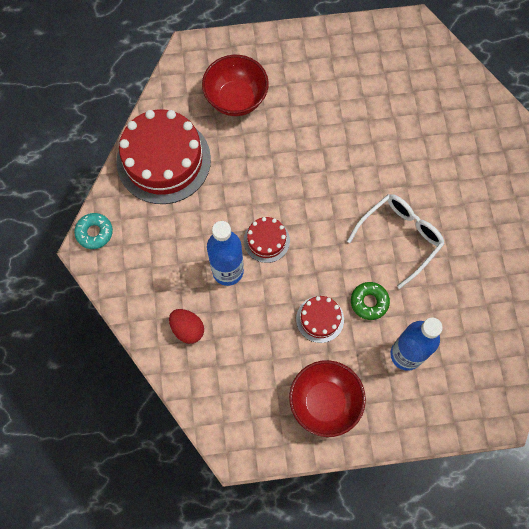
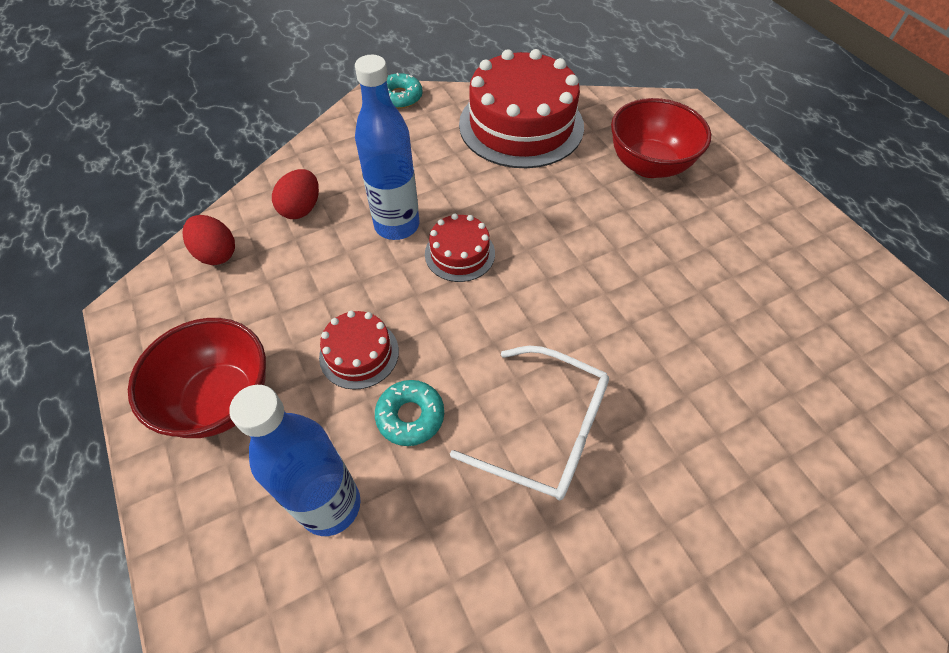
camera: 70 degrees right, 15 degrees down
green donut [351,282,390,320] -> turquoise donut [375,380,444,446]
none -> red egg [182,215,235,265]

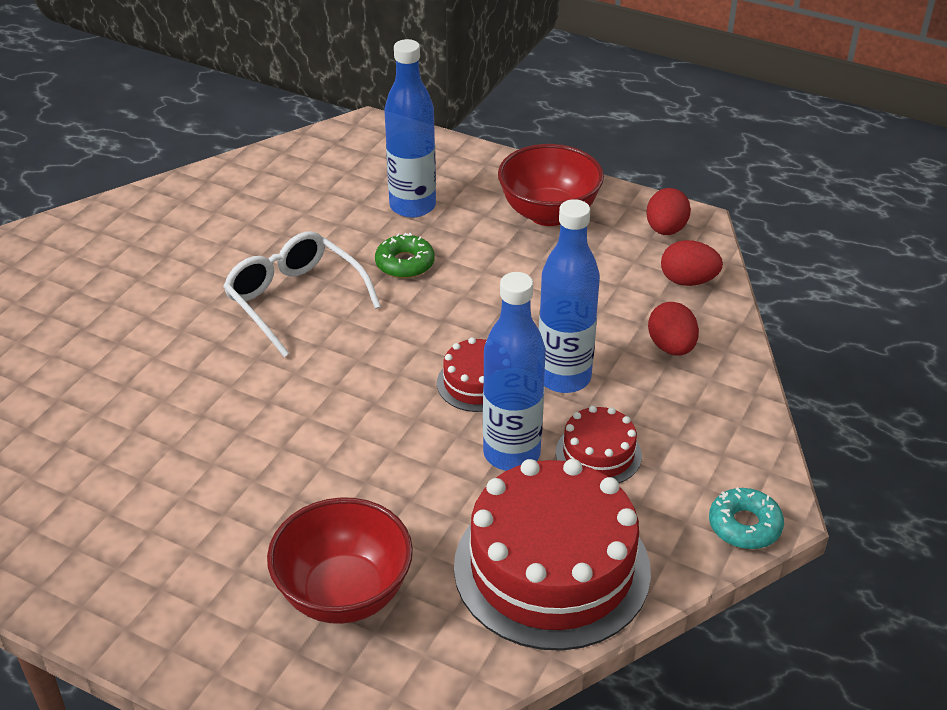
camera: 145 degrees right, 15 degrees down
red cake [319,311,399,390] -> red cake moved to [556,406,642,483]
turquoise donut [375,380,444,446] -> green donut [375,233,435,278]
white glasses [450,346,609,501] -> white glasses turned 60 degrees clockwise [223,231,381,357]
none -> blue bottle [483,272,546,471]
none -> red egg [646,188,691,235]

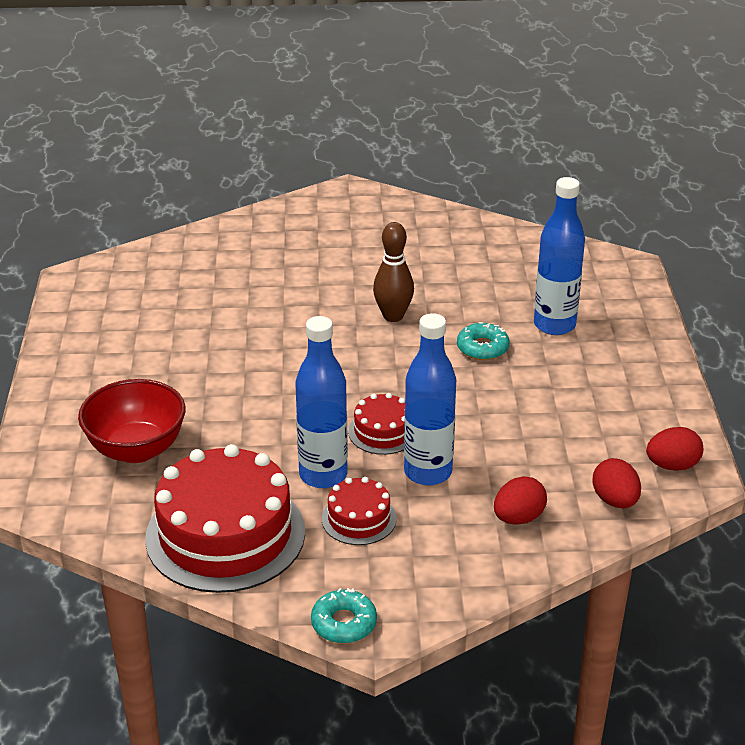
camera: 60 degrees right, 5 degrees down
white glasses [223,231,381,357] -> brown bowling pin [373,222,414,322]
green donut [375,233,435,278] -> turquoise donut [457,322,510,360]
red bowl [498,144,604,226] -> none

